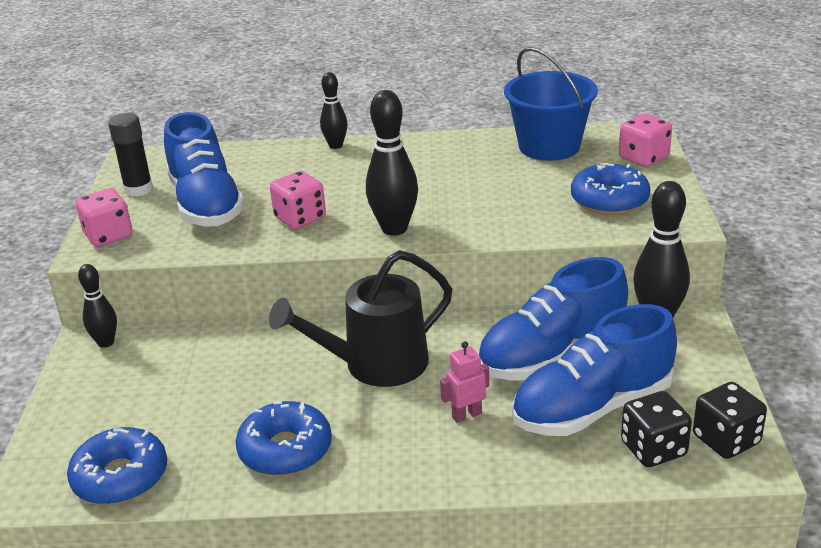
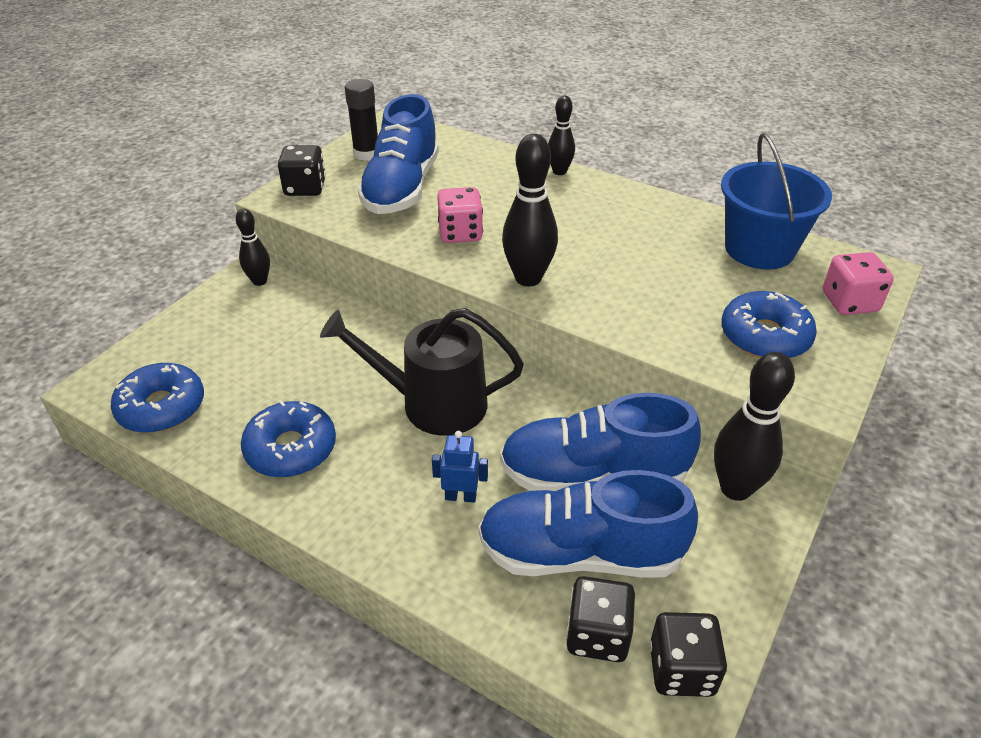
camera: 30 degrees right, 10 degrees up
pink dice [76,188,132,247] -> black dice [278,145,326,196]
pink robot [440,341,489,423] -> blue robot [432,431,488,503]

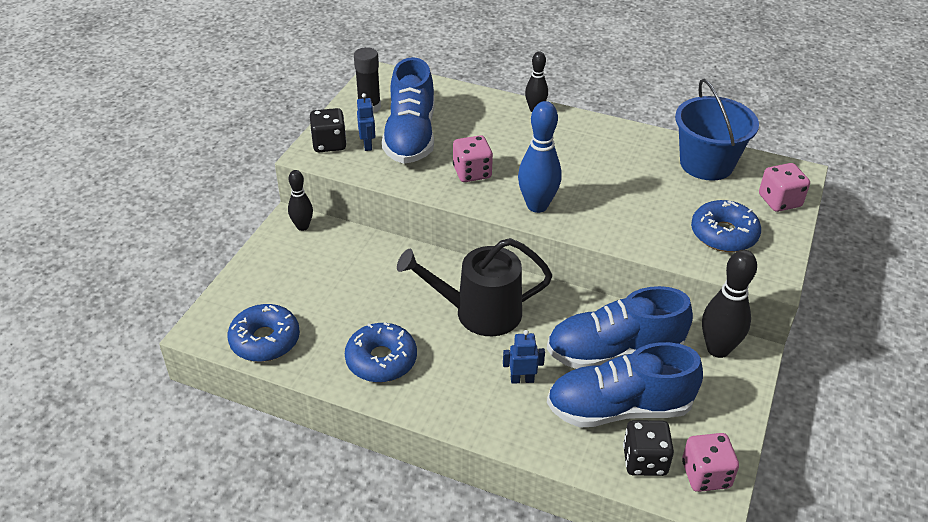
camera: 10 degrees left, 0 degrees up
black bowling pin [502,134,558,286] -> blue bowling pin [518,101,562,213]
black dice [650,612,727,697] -> pink dice [682,433,739,492]
none -> blue robot [357,93,375,151]

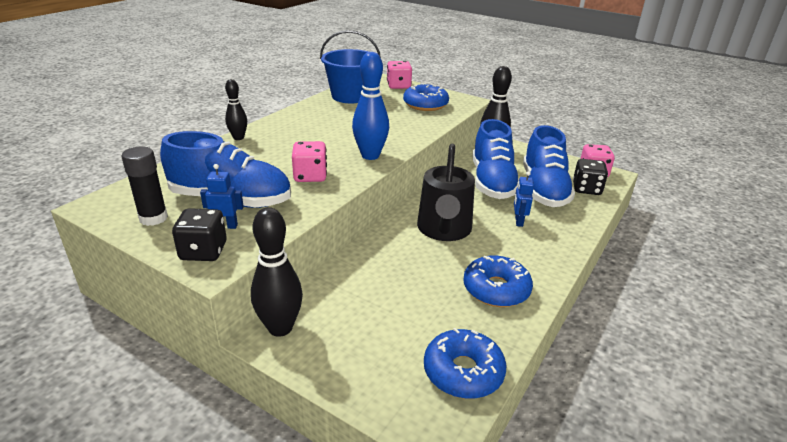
camera: 80 degrees left, 10 degrees down
black bowling pin [288,170,313,231] -> black bowling pin [251,207,303,337], size x1.65

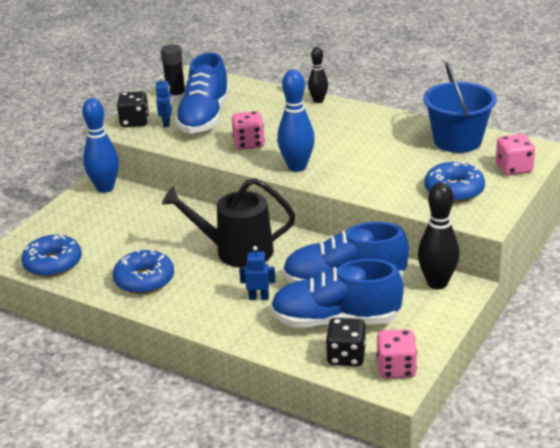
camera: 90 degrees right, 0 degrees up
black bowling pin [251,207,303,337] -> blue bowling pin [82,98,119,193]

